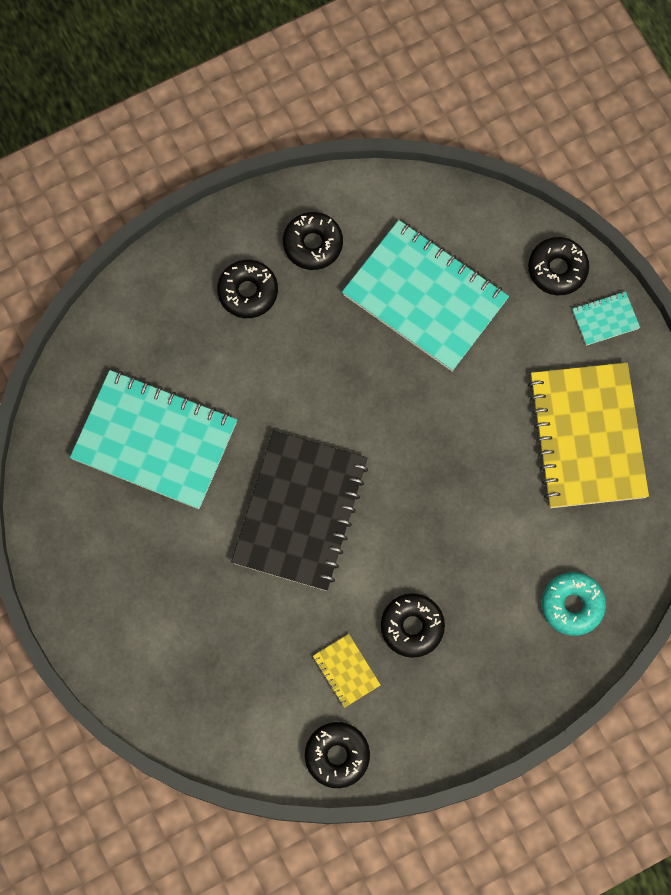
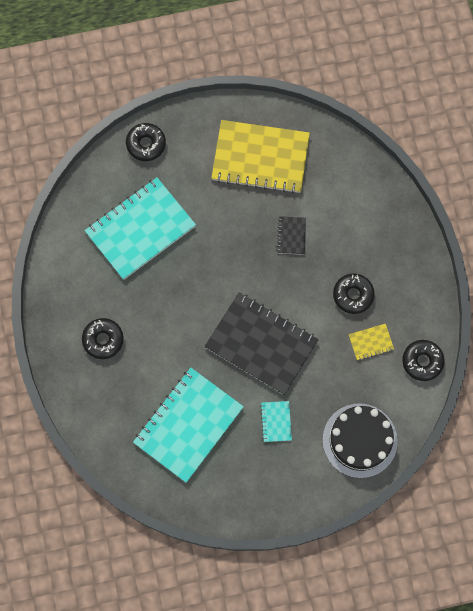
camera: 75 degrees left, 0 degrees up
black donut [283,212,343,270] -> none
turquoise donut [542,572,606,636] -> none
turquoise notebook [572,292,640,346] -> turquoise notebook moved to [260,401,292,442]
none -> black notebook [277,216,306,255]
none -> black cake [323,403,398,478]

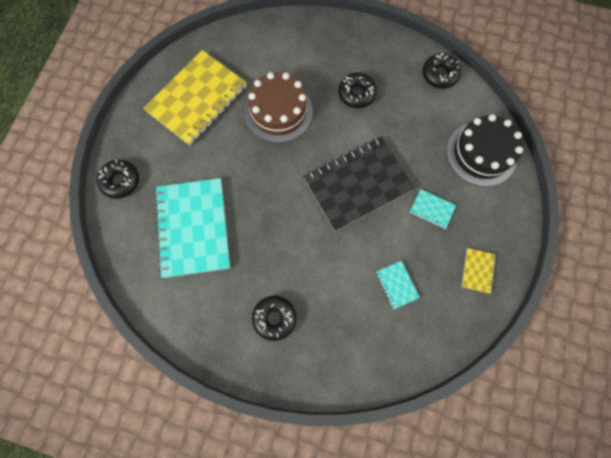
camera: 60 degrees left, 0 degrees up
turquoise notebook [133,368,244,483] -> turquoise notebook [376,261,420,309], size x0.42
black notebook [277,216,306,255] -> brown cake [245,72,313,143]
yellow notebook [349,324,394,361] -> yellow notebook moved to [462,248,496,294]

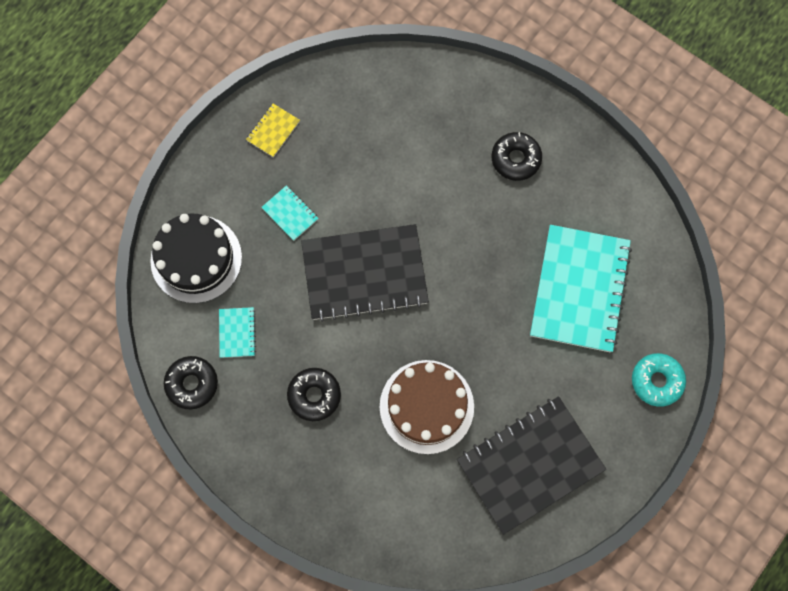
camera: 160 degrees left, 0 degrees up
black donut [97,160,139,199] -> turquoise donut [632,353,686,407]
yellow notebook [143,50,247,145] -> black notebook [457,396,606,535]
turquoise notebook [376,261,420,309] -> turquoise notebook moved to [219,307,256,358]

